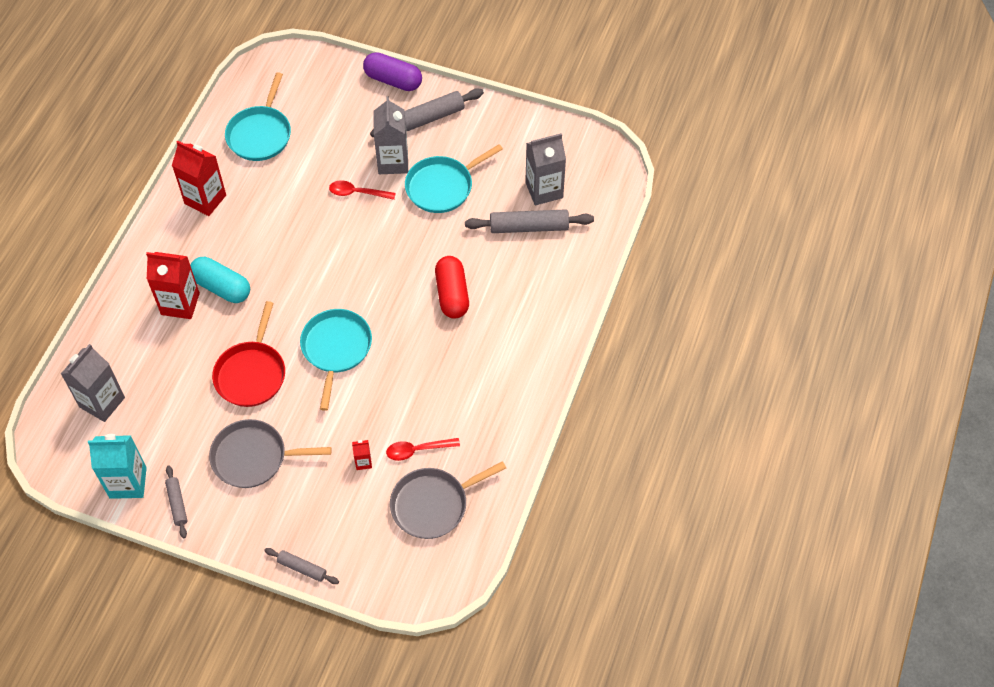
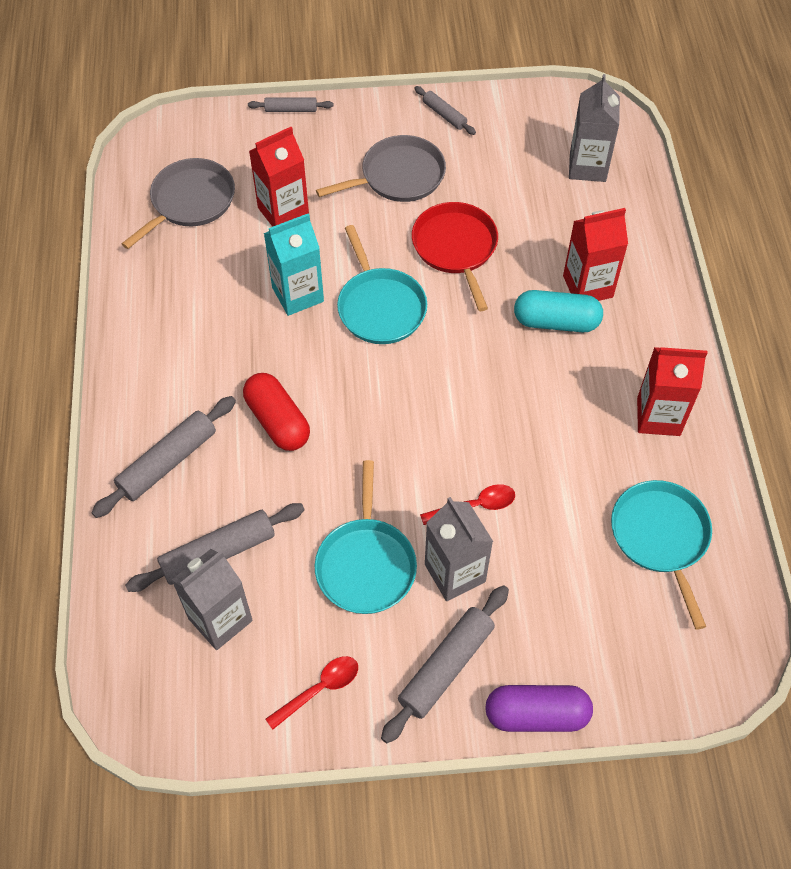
camera: 155 degrees right, 0 degrees up
turquoise carton [88,434,147,499] -> turquoise carton moved to [264,213,324,316]
red carton [352,440,372,470] -> red carton [249,127,309,227], size x2.17
red spoon [386,438,460,461] -> red spoon moved to [265,656,358,730]
turquoise pan [405,144,503,213] -> turquoise pan turned 150 degrees clockwise [315,460,417,614]
none -> grey rolling pin [91,396,236,518]

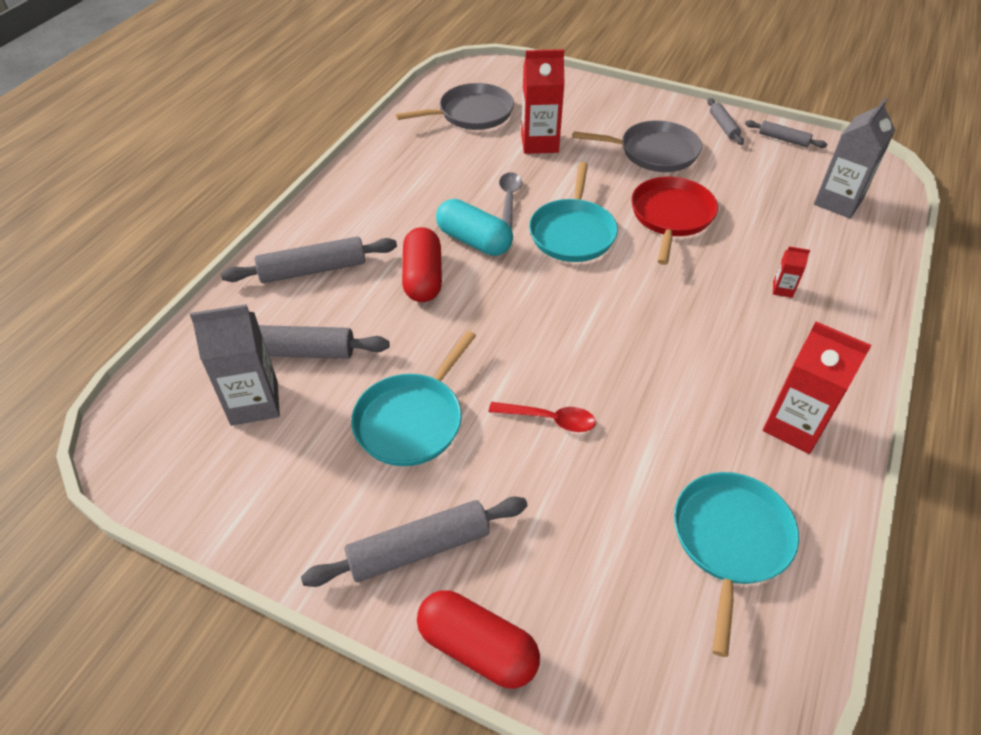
camera: 30 degrees right, 10 degrees down
grey rolling pin [248,98,333,112] -> grey rolling pin moved to [745,120,828,148]
turquoise carton [264,213,324,316] -> grey spoon [499,172,522,229]
red spoon [265,656,358,730] -> none
grey carton [425,497,493,601] -> none
purple capsule [485,685,593,732] -> red capsule [417,591,540,689]
turquoise capsule [514,290,603,332] -> turquoise capsule moved to [436,199,513,256]
red carton [563,208,628,301] -> red carton [773,246,810,298], size x0.46

